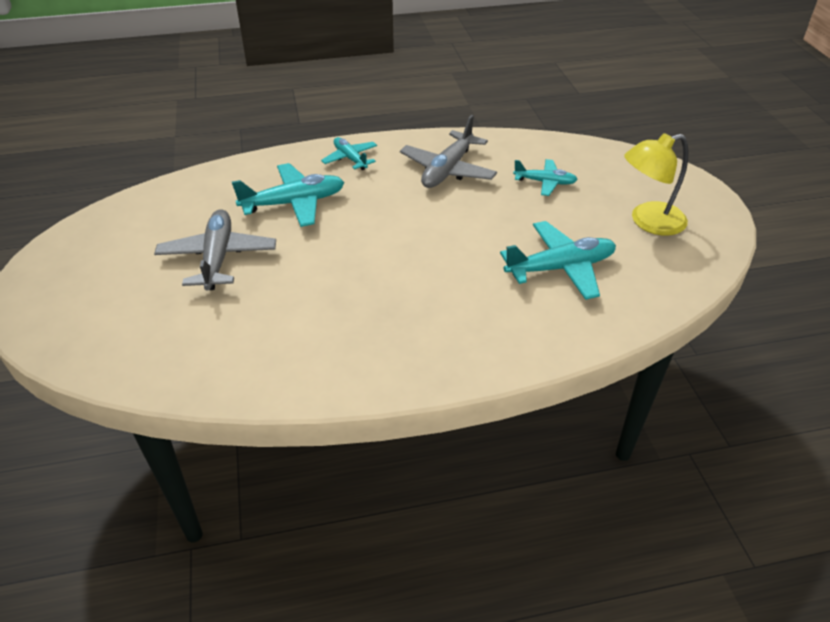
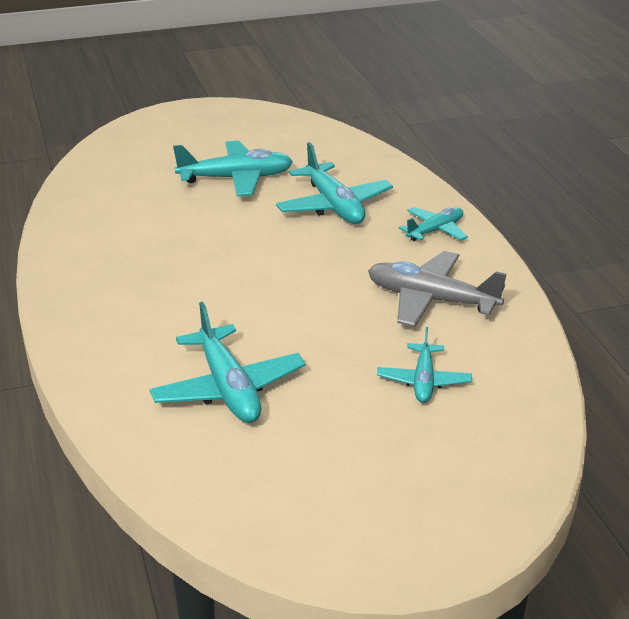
camera: 85 degrees right, 10 degrees down
grey plane [154,209,276,291] -> turquoise plane [173,141,293,196]
yellow lamp [624,133,688,236] -> none

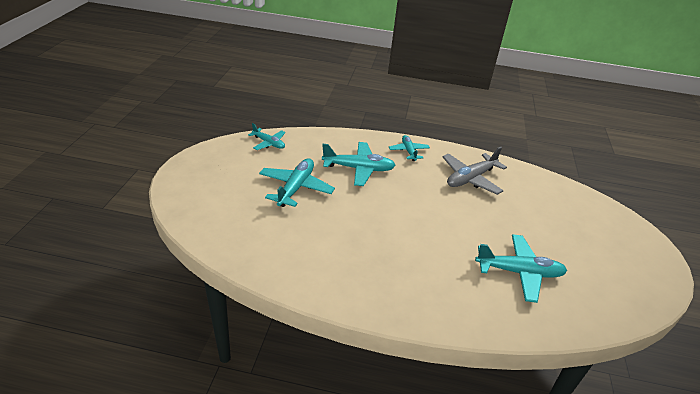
camera: 65 degrees left, 5 degrees up
turquoise plane [377,327,472,403] -> turquoise plane moved to [248,123,285,150]

